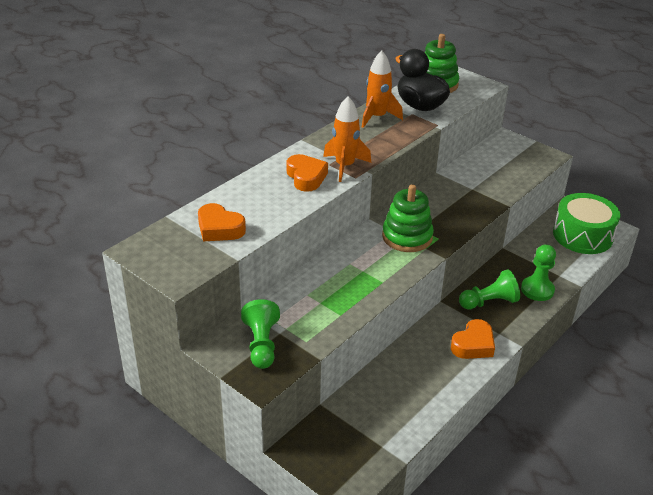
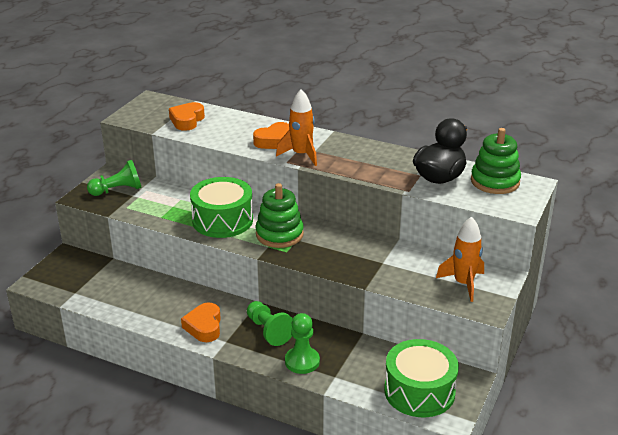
camera: 75 degrees right, 5 degrees down
orange rocket [362,51,403,128] -> orange rocket moved to [436,217,484,302]
orange heart [451,319,495,359] -> orange heart turned 60 degrees clockwise [181,303,221,342]
none -> green drum [190,177,253,238]

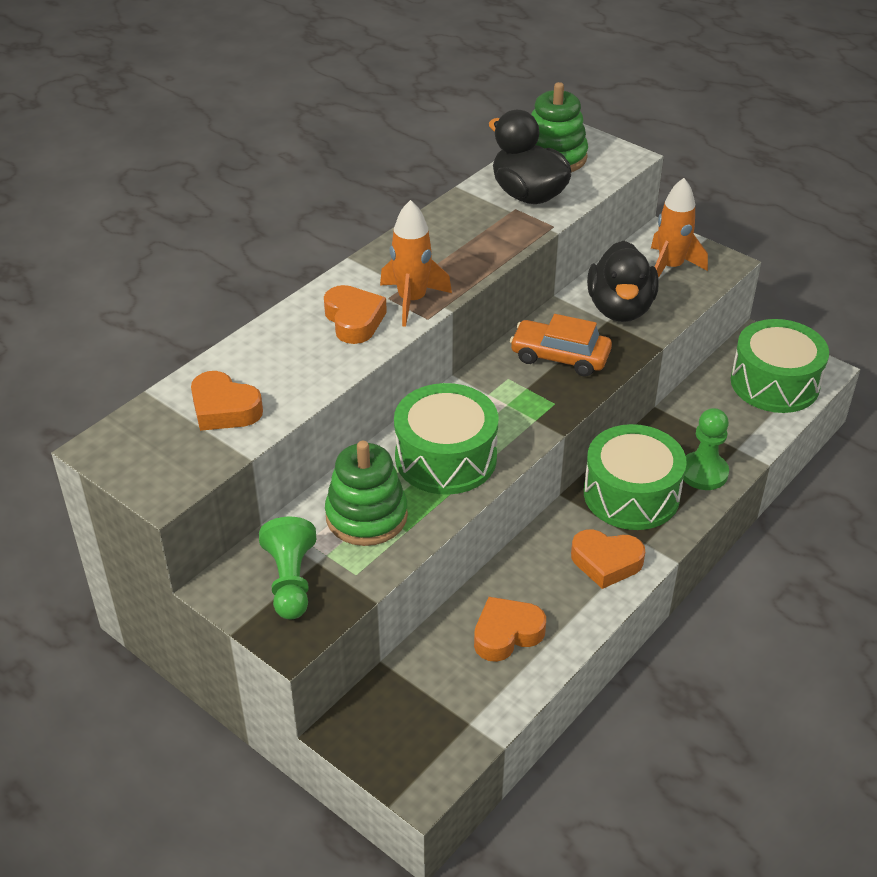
camera: 75 degrees left, 10 degrees up
green pawn [247,301,293,346] -> green drum [584,424,687,530]
green stacking toy [256,183,304,248] -> green stacking toy moved to [325,441,408,546]
none -> orange heart [474,597,546,662]
none -> orange car [510,314,612,376]
none -> black duck [587,241,659,322]

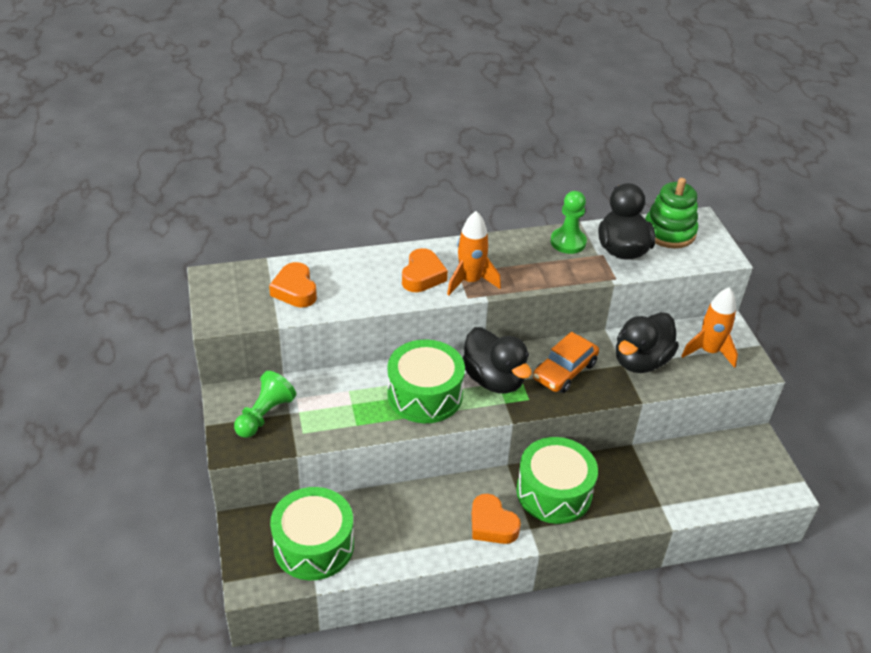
camera: 35 degrees right, 0 degrees up
green stacking toy [325,441,408,546] -> none
orange heart [474,597,546,662] -> none
orange car [510,314,612,376] -> orange car turned 105 degrees counterclockwise [533,332,599,393]
green pawn [683,408,729,490] -> green pawn moved to [551,191,587,254]
green drum [731,319,829,413] -> green drum moved to [270,487,354,580]
none -> black duck [462,327,532,393]

